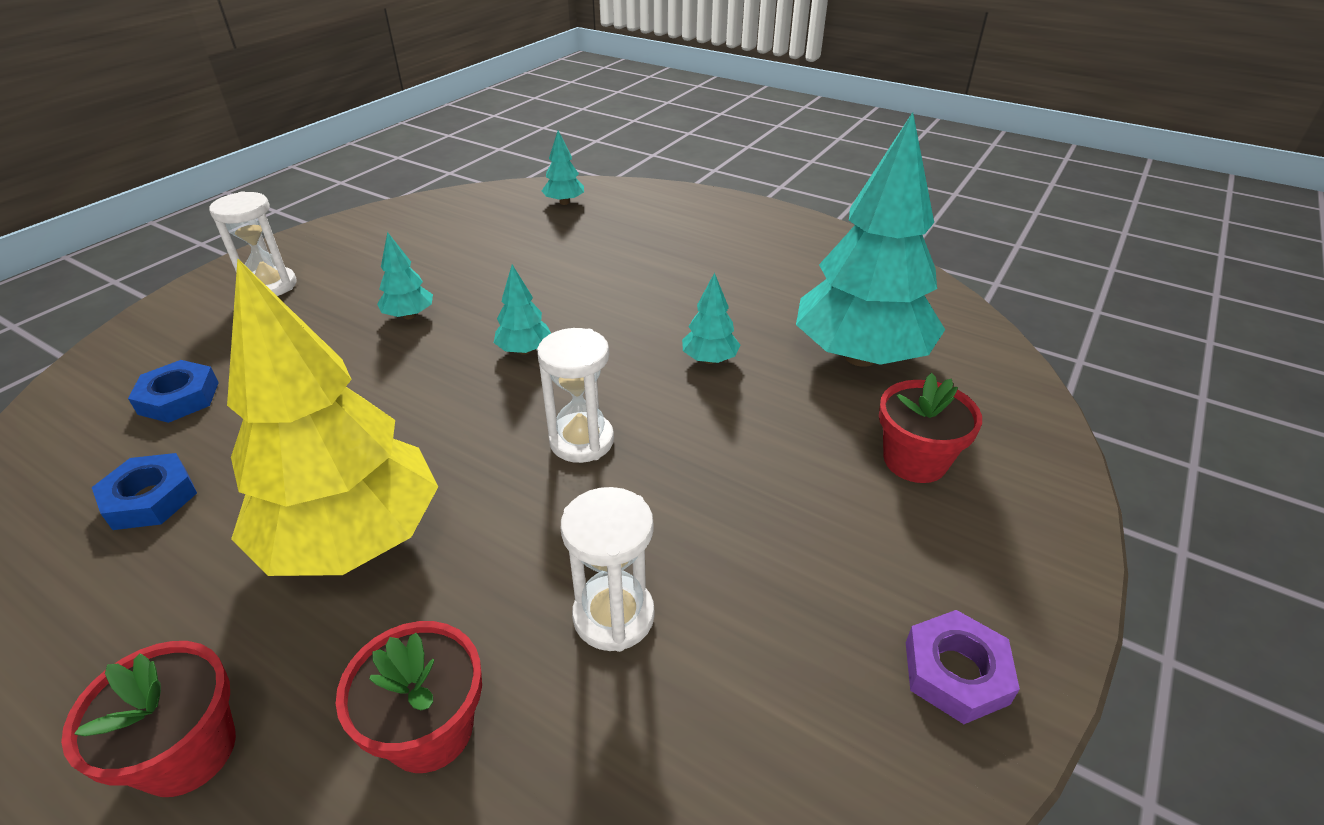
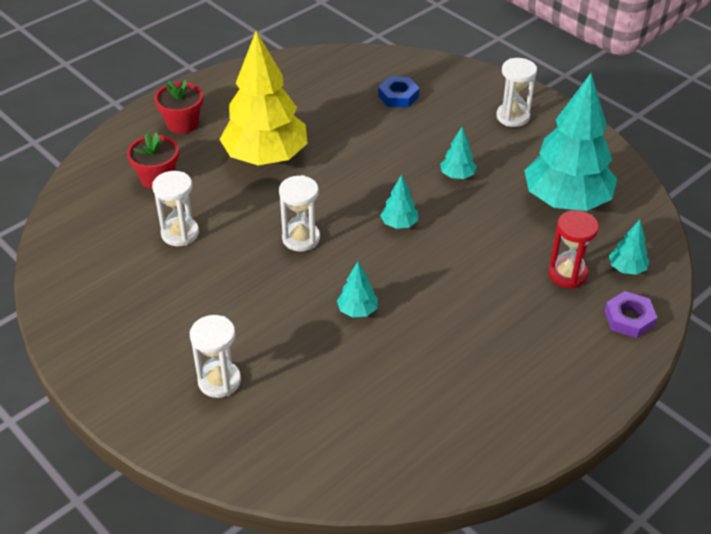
camera: 105 degrees right, 5 degrees up
blue nut [92,453,197,530] -> none
turquoise tree [796,112,945,367] -> turquoise tree moved to [524,73,617,211]
red flower pot [879,373,982,483] -> white hourglass [190,315,241,398]
purple nut [906,610,1020,724] -> purple nut moved to [605,291,658,338]
none -> red hourglass [548,210,599,289]

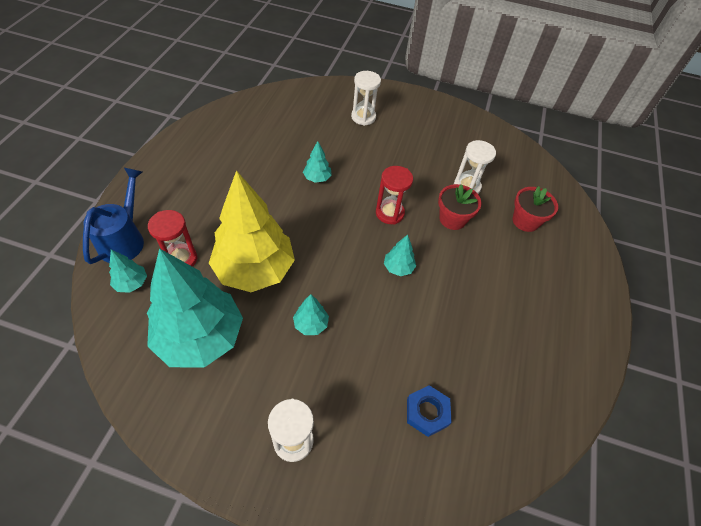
camera: 145 degrees right, 10 degrees up
red flower pot [154,80,203,134] -> red flower pot moved to [438,184,481,230]
yellow tree [219,31,308,165] -> yellow tree moved to [209,170,295,292]
white hourglass [279,175,320,252] -> red hourglass [376,166,413,224]
turquoise tree [380,175,418,229] -> turquoise tree moved to [384,235,416,276]
purple nut [605,291,658,338] -> blue watering can [83,168,144,264]

